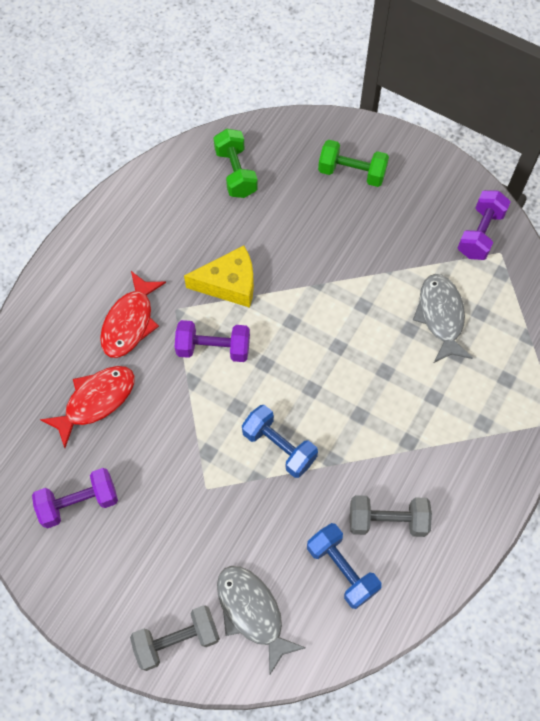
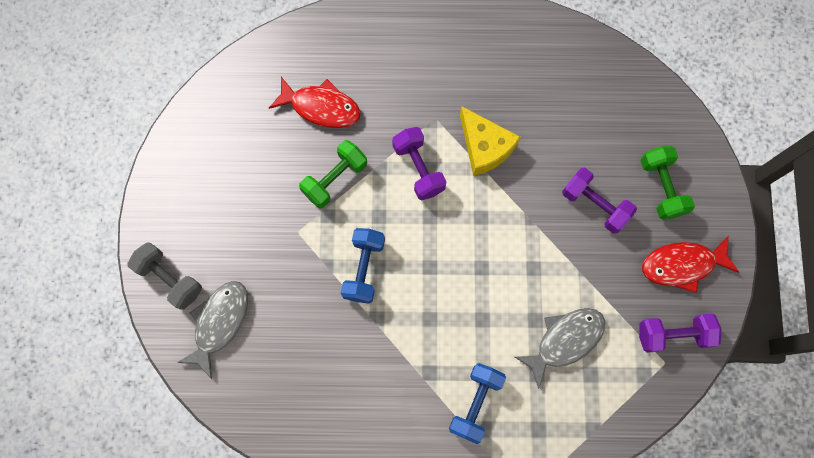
camera: 60 degrees right, 10 degrees up
purple dumbbell [32,468,118,528] -> purple dumbbell moved to [562,168,637,234]
red fish [100,271,166,358] -> red fish moved to [642,236,739,293]
green dumbbell [214,129,258,198] -> green dumbbell moved to [299,140,367,209]
blue dumbbell [307,523,382,609] -> blue dumbbell moved to [449,363,506,444]
grey dumbbell [350,495,432,537] -> none

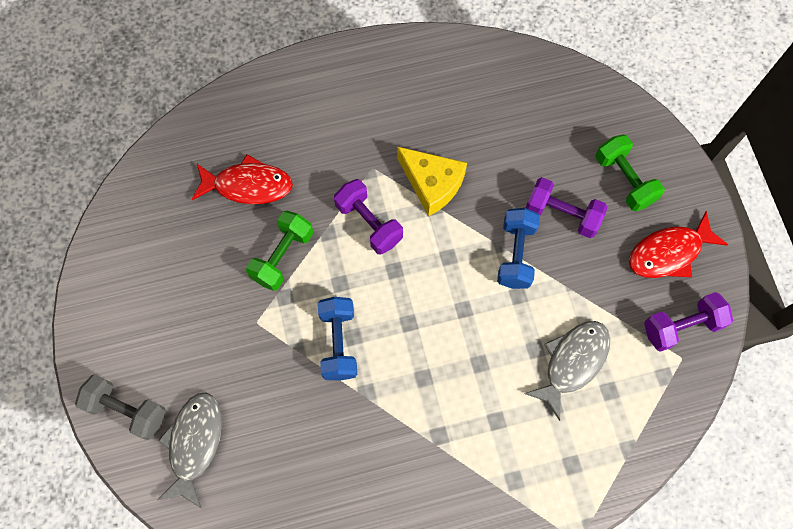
camera: 15 degrees left, 5 degrees down
blue dumbbell [449,363,506,444] -> blue dumbbell moved to [497,208,540,289]

